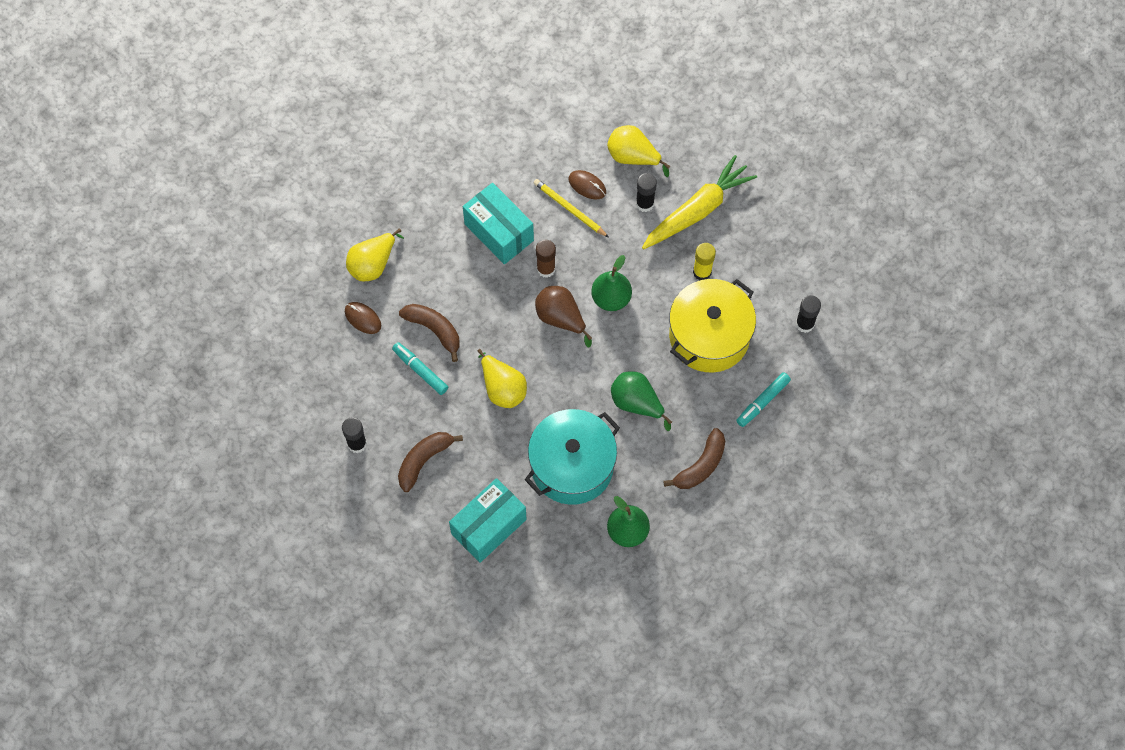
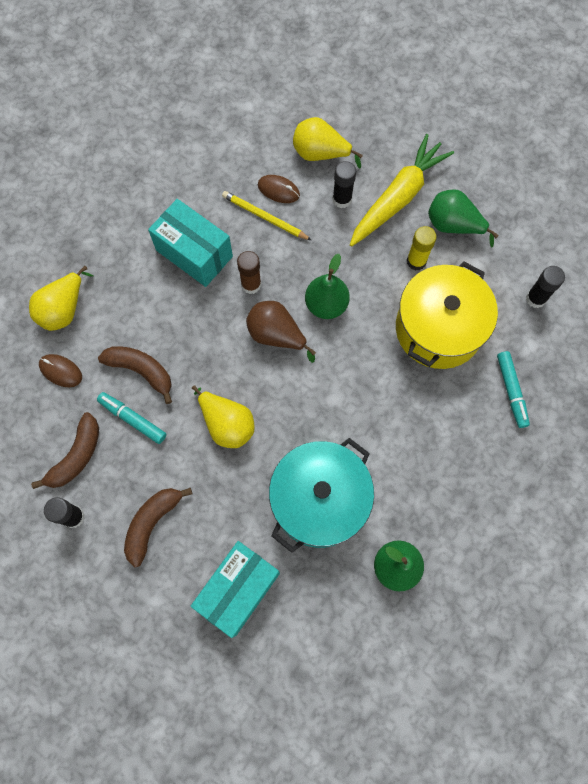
camera: 10 degrees left, 5 degrees up
green pear [611,371,672,431] -> green pear moved to [428,189,499,247]
brown banana [663,428,725,489] -> brown banana moved to [31,412,99,489]
turquoise marker [736,372,791,427] -> turquoise marker turned 45 degrees counterclockwise [497,351,530,428]

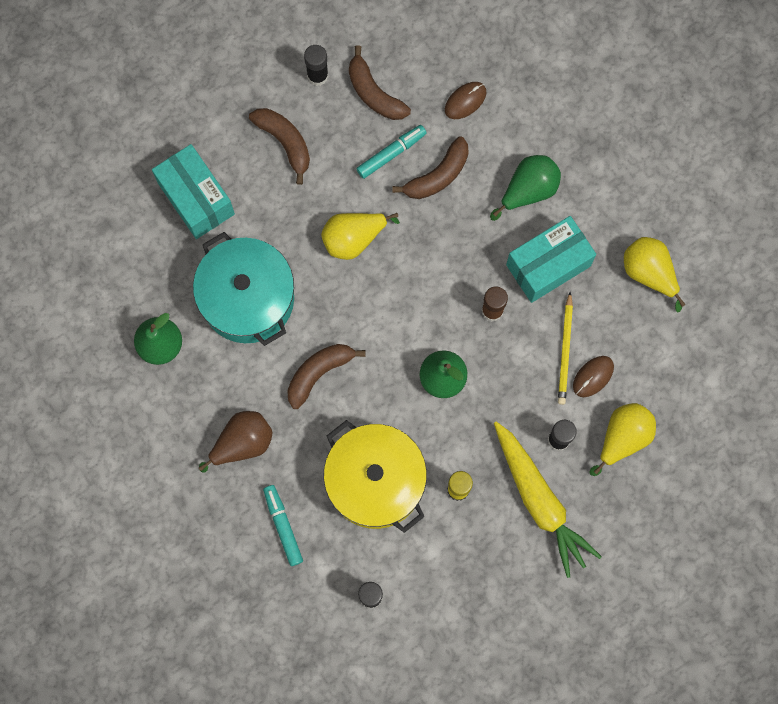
camera: 110 degrees right, 5 degrees up
yellow pear [29,266,93,331] -> yellow pear moved to [624,237,685,312]
yellow pencil [222,191,311,240] -> yellow pencil turned 135 degrees clockwise [558,292,573,405]
brown pear [246,301,316,363] -> brown pear moved to [199,411,273,473]
green pear [428,189,499,247] -> green pear moved to [490,155,561,221]
turquoise marker [497,351,530,428] -> turquoise marker turned 60 degrees clockwise [263,485,303,566]
none -> brown banana [287,344,365,409]

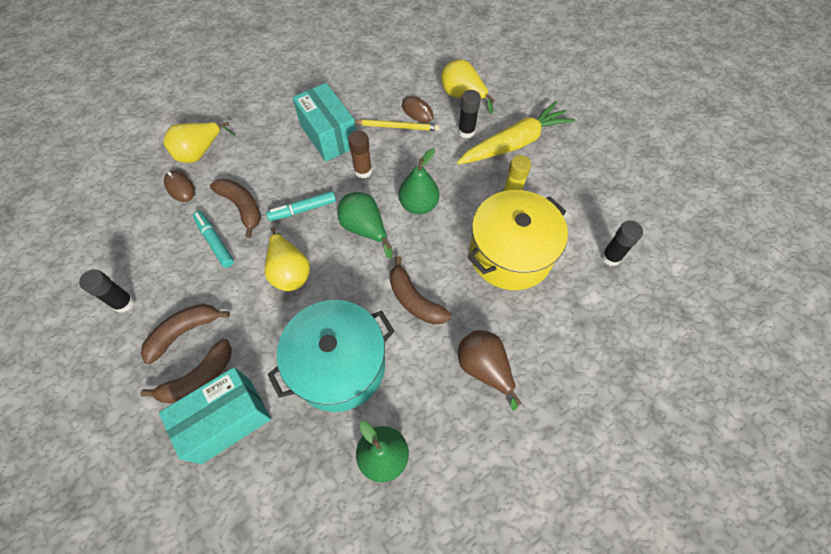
camera: 90 degrees left, 15 degrees down
turquoise marker [263,485,303,566] -> turquoise marker moved to [266,191,336,221]
brown banana [349,45,411,120] -> brown banana moved to [140,339,232,404]
green pear [490,155,561,221] -> green pear moved to [337,192,392,259]
yellow pear [624,237,685,312] -> yellow pear moved to [163,122,235,163]

